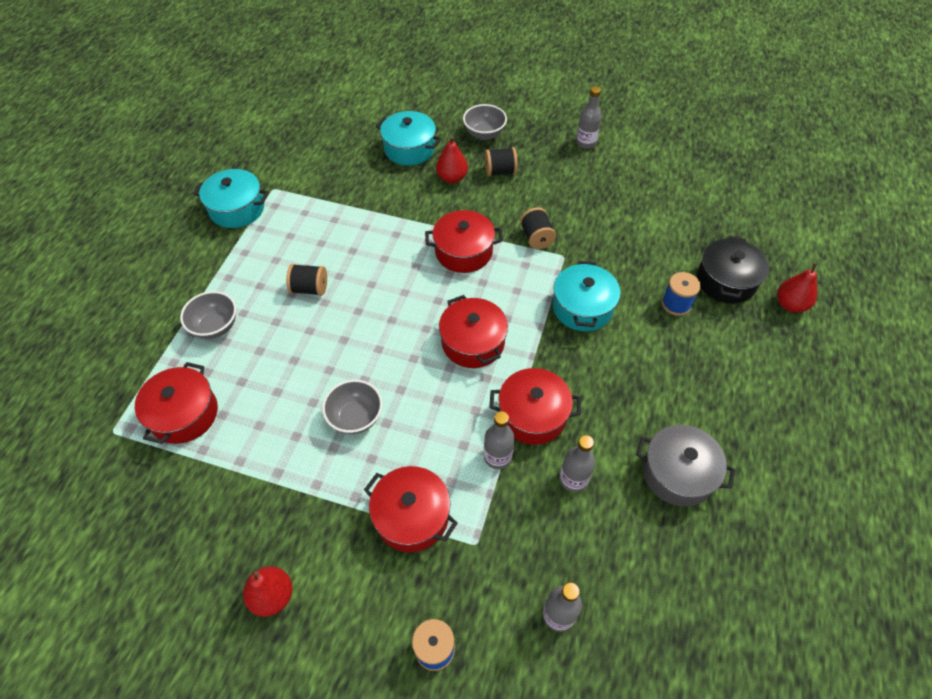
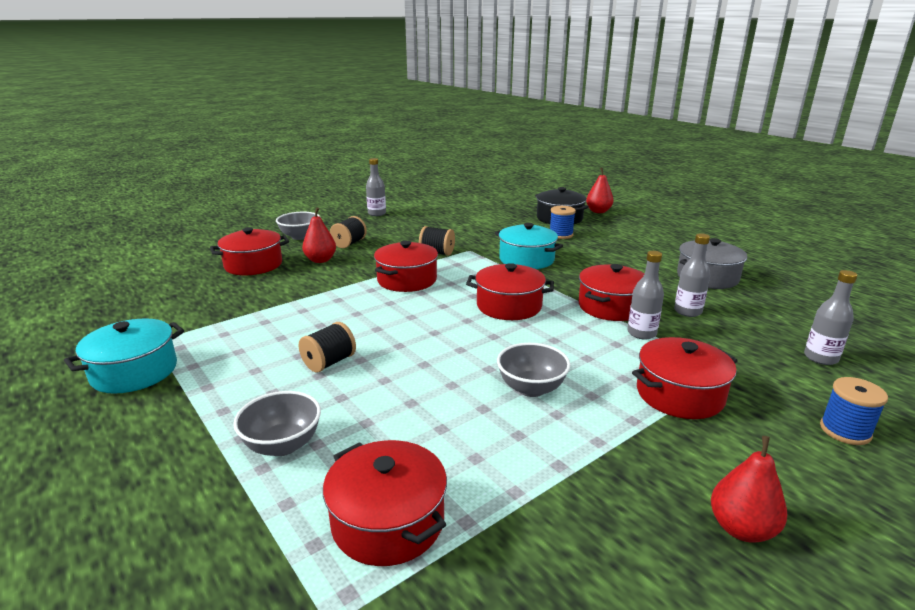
camera: 55 degrees left, 30 degrees down
turquoise pot [376,111,441,165] -> red pot [210,227,289,275]

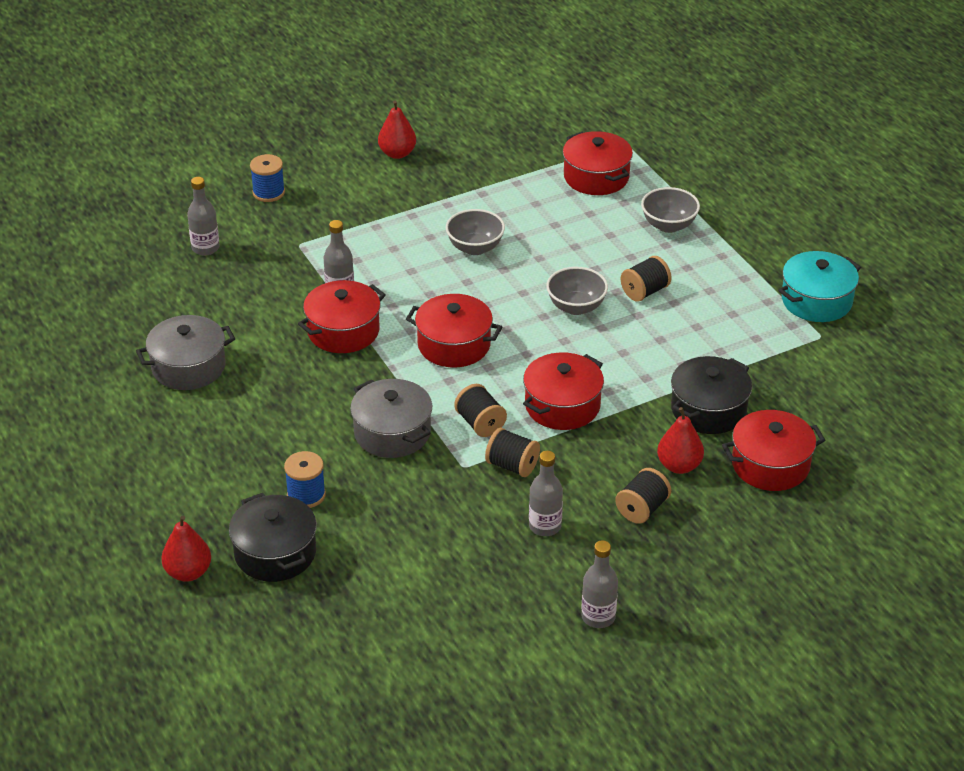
camera: 170 degrees left, 15 degrees up
grey bowl [276,212,320,240] -> grey bowl moved to [546,267,608,315]
turquoise pot [495,223,563,269] -> grey pot [350,379,432,458]
red pot [632,337,738,419] -> none
grey bottle [674,233,710,317] -> grey bottle moved to [529,451,563,536]
none -> black spool [454,384,507,437]
none -> black pot [671,356,752,434]

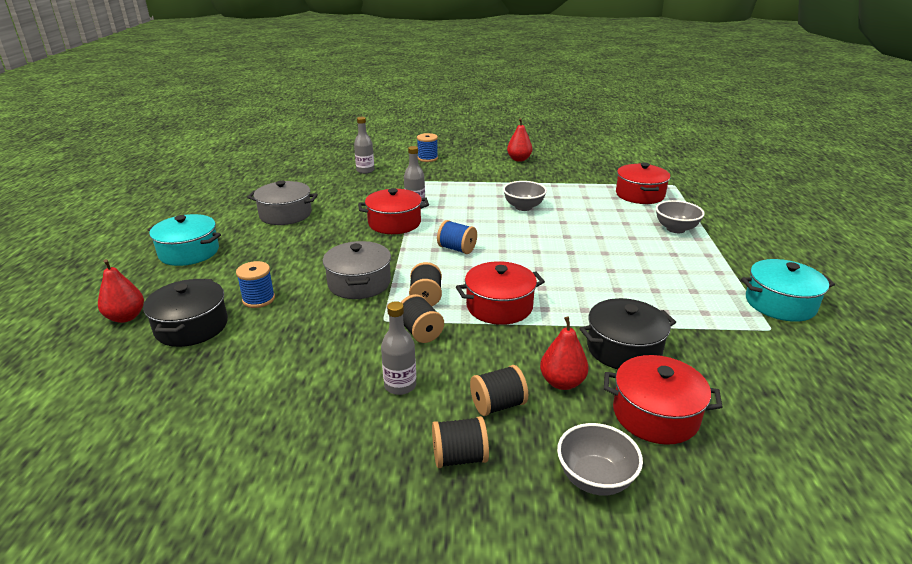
camera: 30 degrees right, 10 degrees down
red pot [406,294,502,368] -> blue spool [437,220,477,254]
grey bowl [546,267,608,315] -> grey bowl moved to [557,423,643,495]
grey bottle [581,540,618,628] -> none
black spool [620,256,672,302] -> black spool moved to [432,416,489,468]
none -> turquoise pot [148,214,221,266]

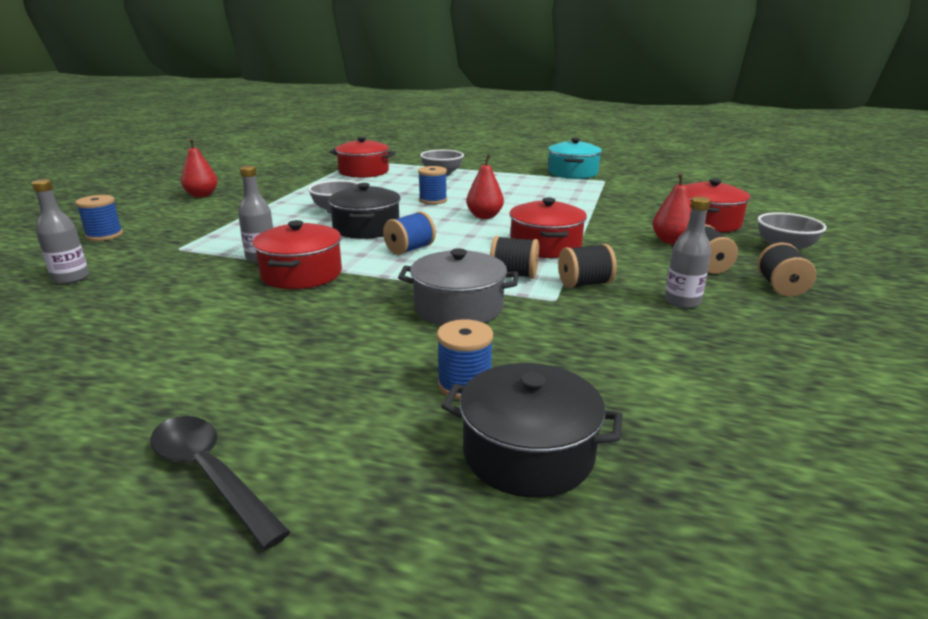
camera: 75 degrees left, 5 degrees down
red pear [98,259,144,323] -> red pear moved to [466,154,504,219]
turquoise pot [148,214,221,266] -> black spoon [150,416,290,550]
grey pot [247,180,318,225] -> none
black pot [580,298,676,369] -> black pot moved to [328,183,400,239]
none -> blue spool [418,166,447,205]

